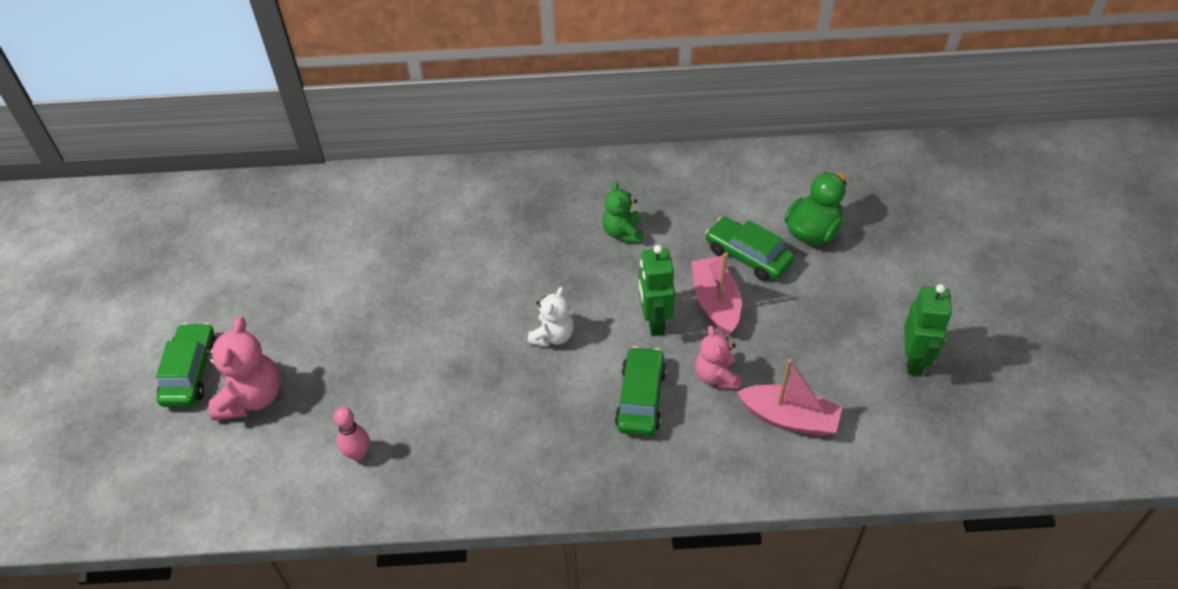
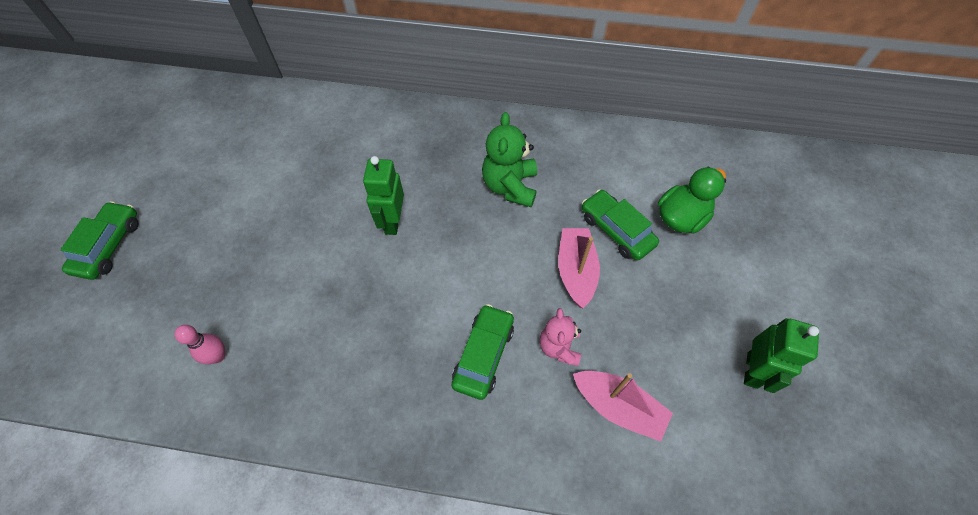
camera: 10 degrees right, 10 degrees up
pink teddy bear [205,317,280,420] -> none
white teddy bear [528,287,573,347] -> none
green teddy bear [603,181,643,243] -> green teddy bear [482,112,537,207], size x1.54
green robot [638,245,675,336] -> green robot moved to [363,156,404,235]

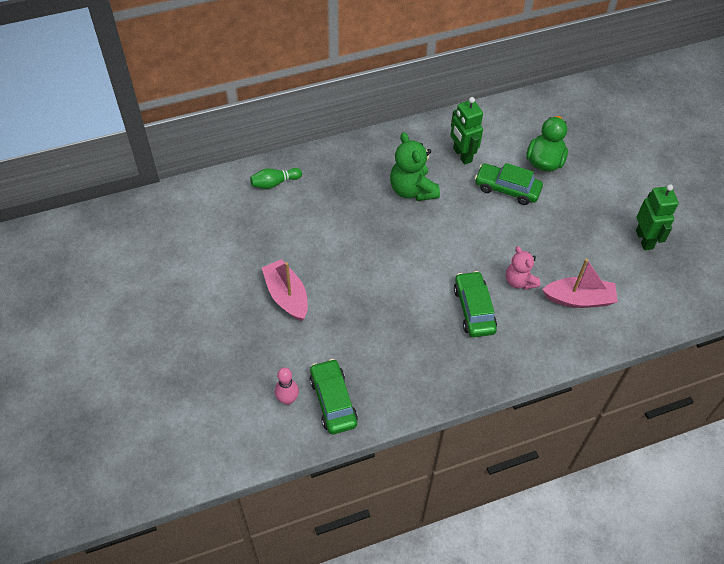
camera: 30 degrees left, 5 degrees down
green car [60,201,139,280] -> green car moved to [310,359,358,434]
green robot [363,156,404,235] -> green robot moved to [451,97,483,165]
pink boat [558,228,600,308] -> pink boat moved to [262,259,308,321]
none -> green bowling pin [250,168,302,189]

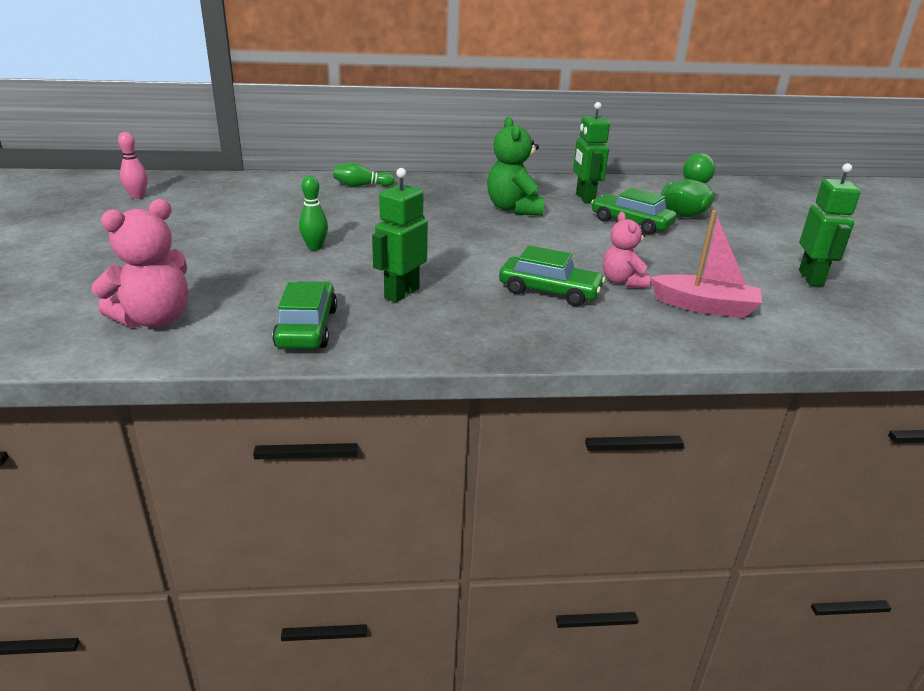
camera: 15 degrees right, 25 degrees down
pink boat [262,259,308,321] -> green bowling pin [299,175,328,250]
pink bowling pin [275,368,299,405] -> pink bowling pin moved to [118,132,148,199]
green car [454,271,497,337] -> green car turned 105 degrees clockwise [499,245,605,306]
none -> pink teddy bear [91,199,188,328]
none -> green robot [372,168,428,302]

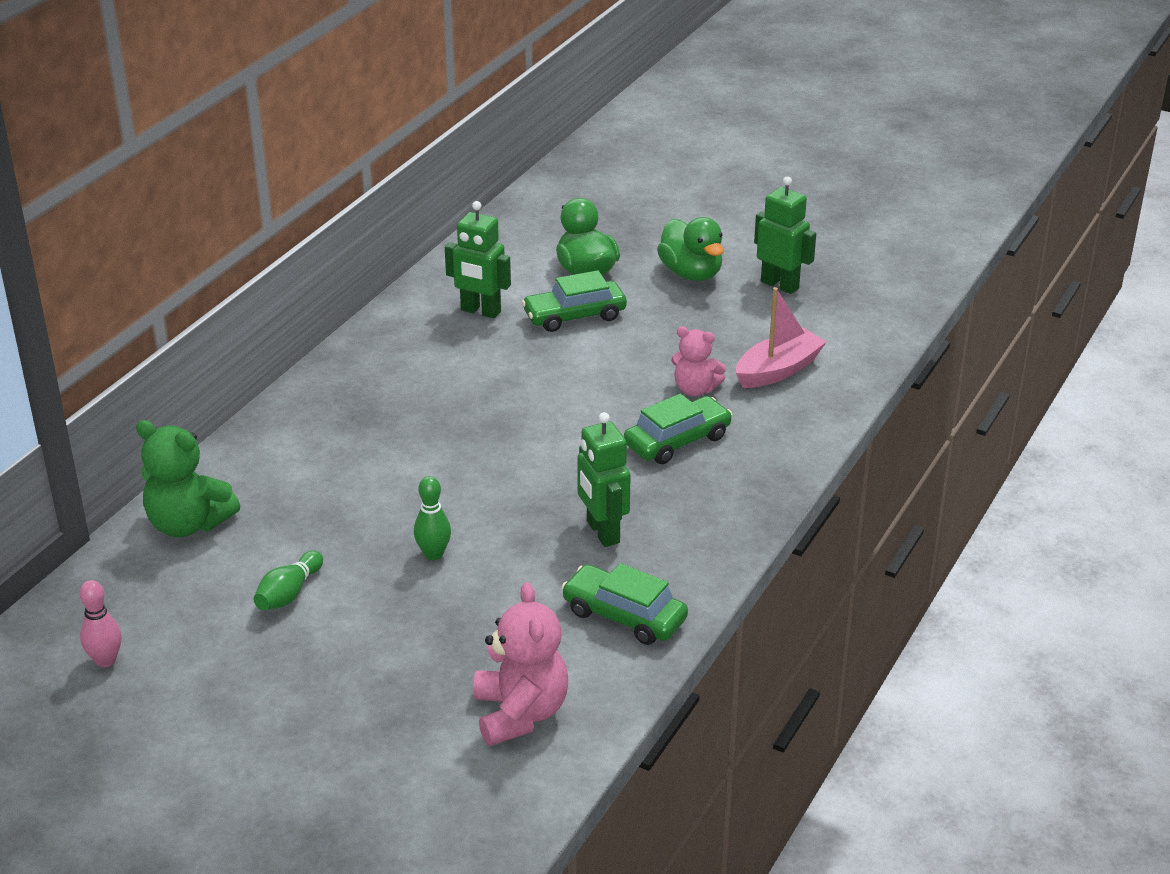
camera: 55 degrees left, 5 degrees up
green bowling pin [333,163,395,187] -> green bowling pin moved to [254,550,323,610]
green teddy bear [487,117,544,216] -> green teddy bear moved to [136,420,240,537]
none -> green duck [657,217,724,281]

